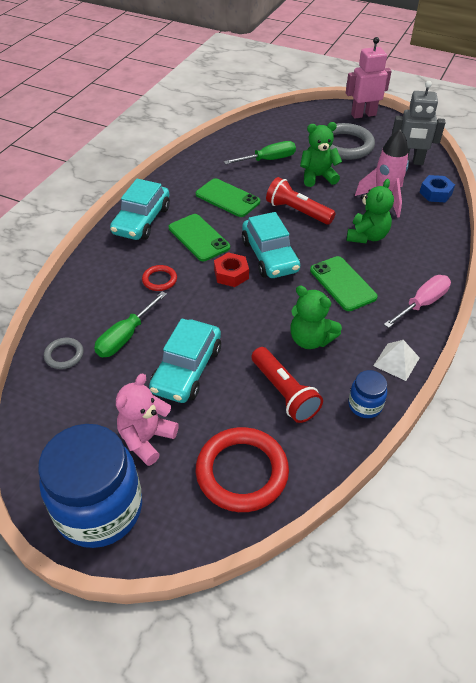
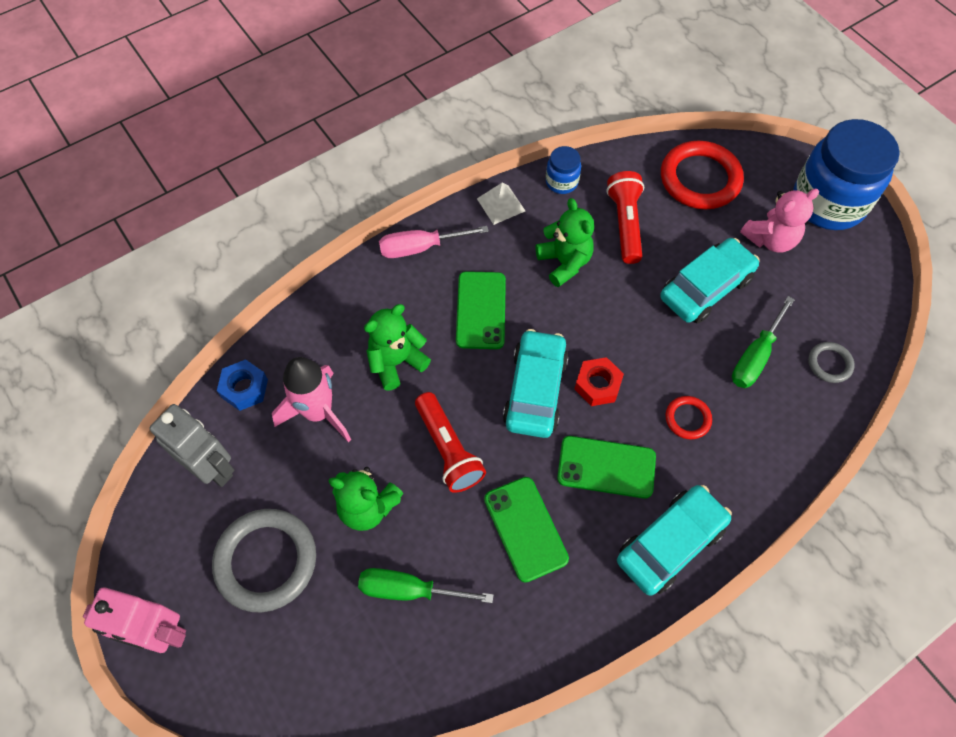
camera: 150 degrees left, 15 degrees up
green screwdriver [94,292,167,357] -> green screwdriver turned 150 degrees clockwise [732,296,795,388]
green phone [169,214,230,261] -> green phone turned 75 degrees counterclockwise [557,436,656,499]

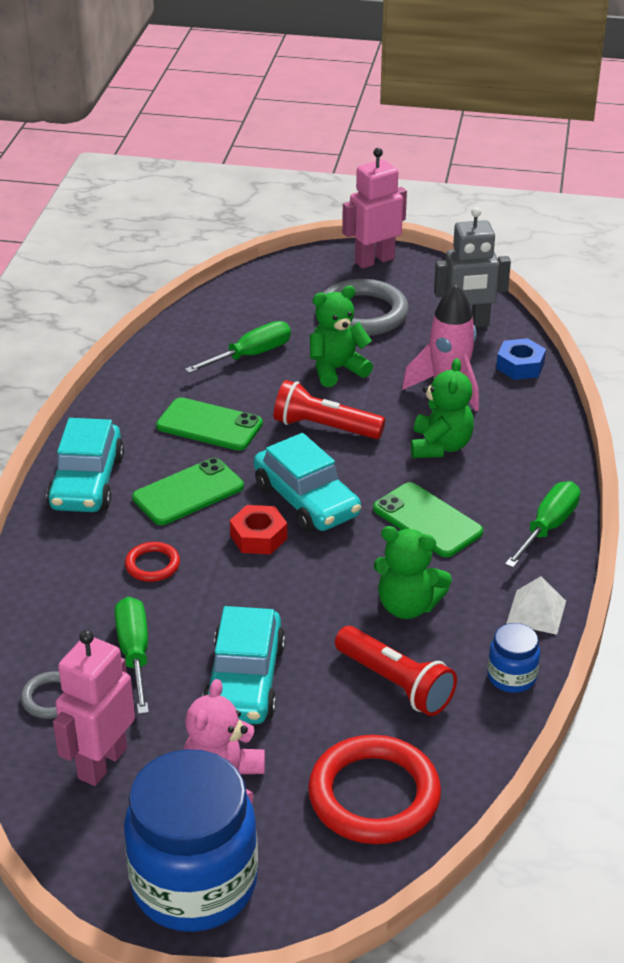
camera: 135 degrees right, 25 degrees down
pink screwdriver [379,226,489,258] -> green screwdriver [505,481,580,568]
none -> pink robot [53,630,135,786]

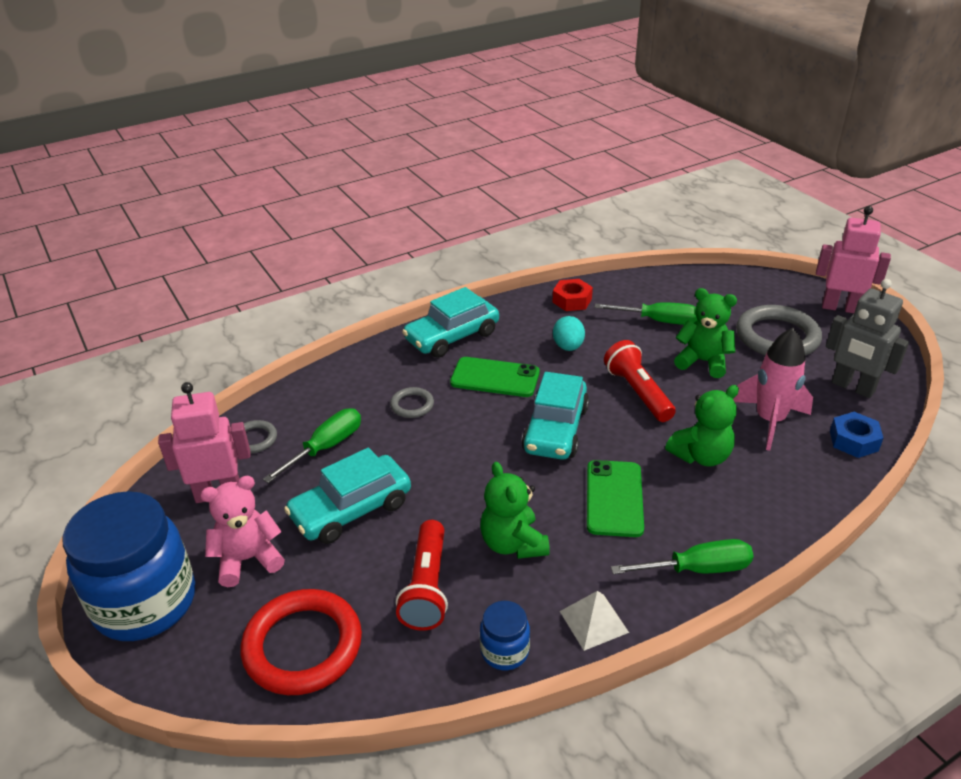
camera: 50 degrees right, 0 degrees up
red ring [125,542,180,582] -> grey ring [390,387,434,418]
green phone [156,397,263,451] -> turquoise egg [553,316,585,351]
red nut [230,505,287,554] -> red nut moved to [553,279,593,311]

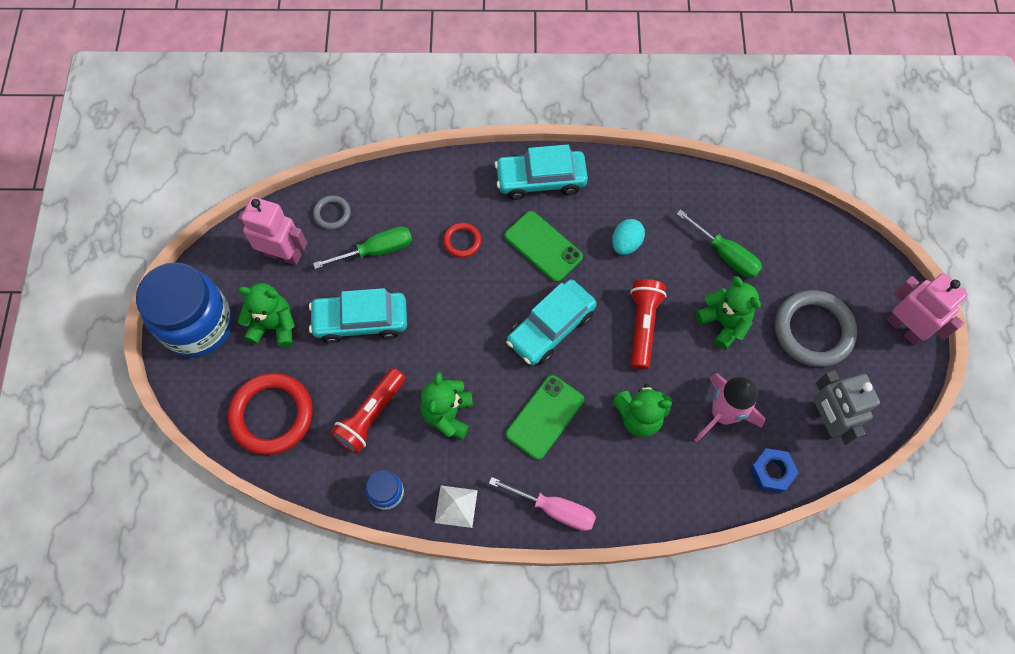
camera: 30 degrees right, 30 degrees up
pink teddy bear [200,476,285,587] -> green teddy bear [238,283,295,347]
grey ring [390,387,434,418] -> red ring [443,223,481,258]
red nut [553,279,593,311] -> none
green screwdriver [611,539,754,574] -> pink screwdriver [489,477,596,531]

